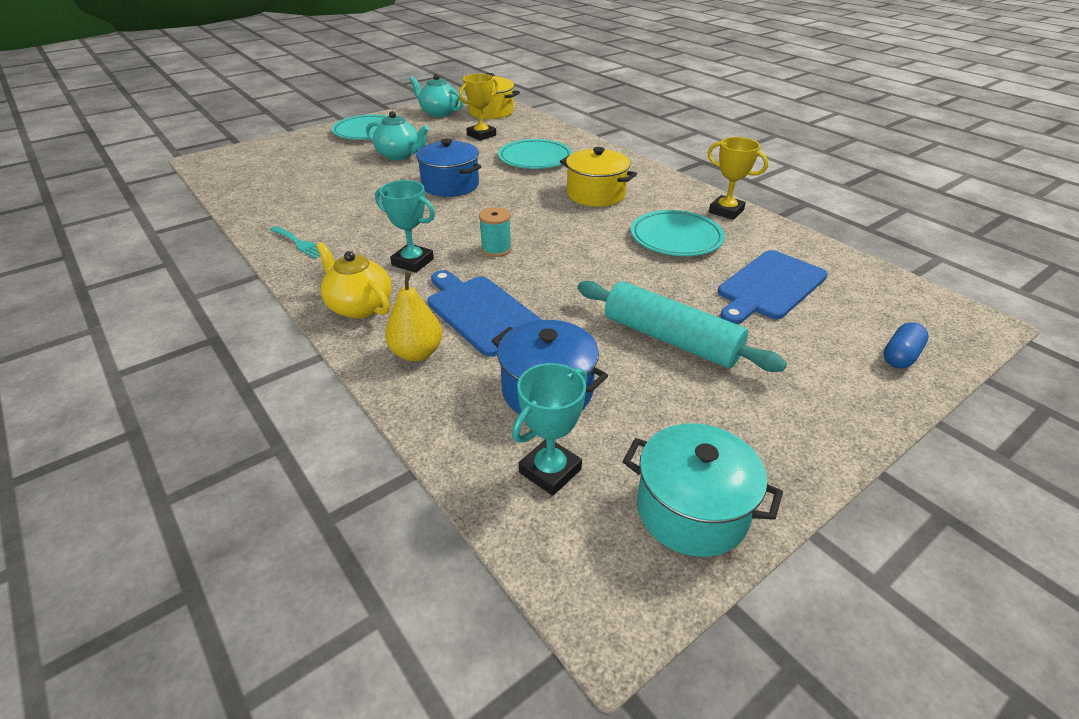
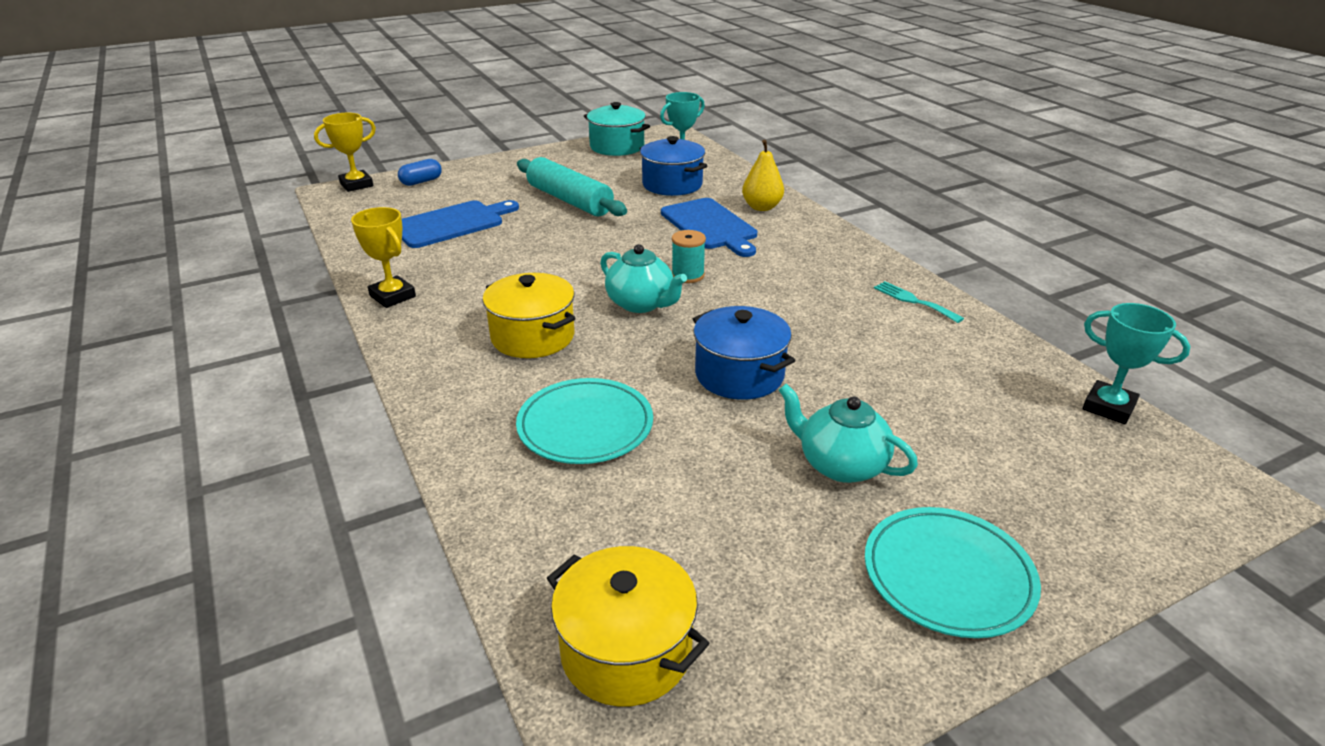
camera: 170 degrees left, 5 degrees down
yellow teapot [316,242,392,319] -> none
turquoise trophy [375,180,435,273] -> turquoise trophy moved to [1082,303,1191,424]
turquoise teapot [409,74,464,117] -> turquoise teapot moved to [600,244,687,313]
yellow trophy [459,74,498,141] -> yellow trophy moved to [314,113,376,192]
turquoise plate [631,210,725,256] -> none

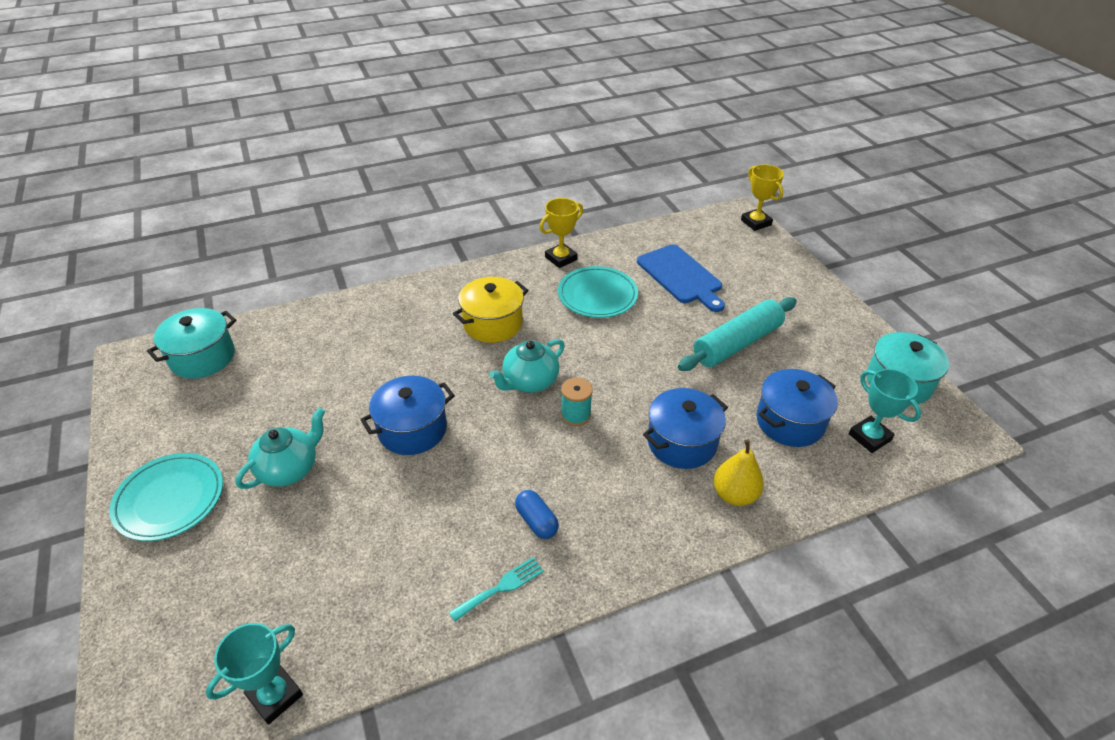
camera: 95 degrees right, 10 degrees up
blue capsule [398,159,442,186] -> blue capsule moved to [515,490,559,539]
turquoise plate [516,378,653,464] -> turquoise plate moved to [558,266,638,318]
yellow pot [547,546,710,706] -> turquoise pot [147,308,236,379]
blue cutting board [661,198,757,257] -> blue pot [643,388,728,469]

